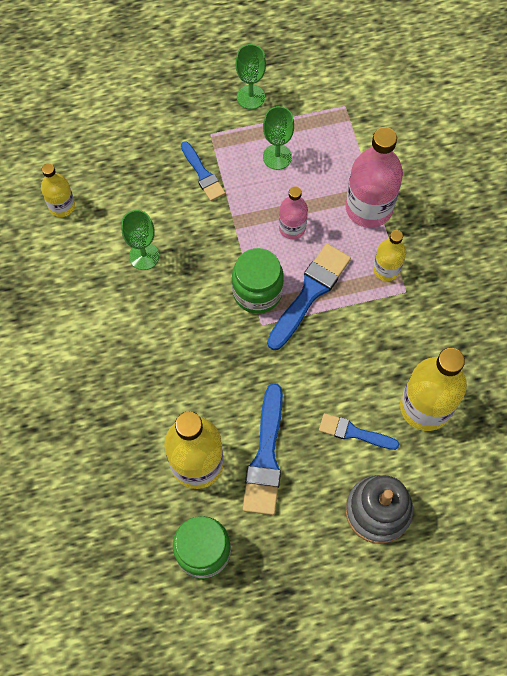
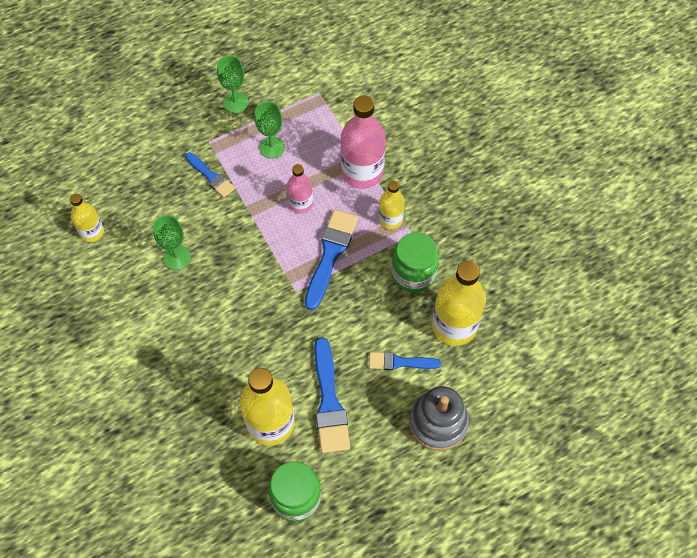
camera: 15 degrees left, 5 degrees down
green jar [232,248,284,314] -> green jar moved to [391,232,439,292]

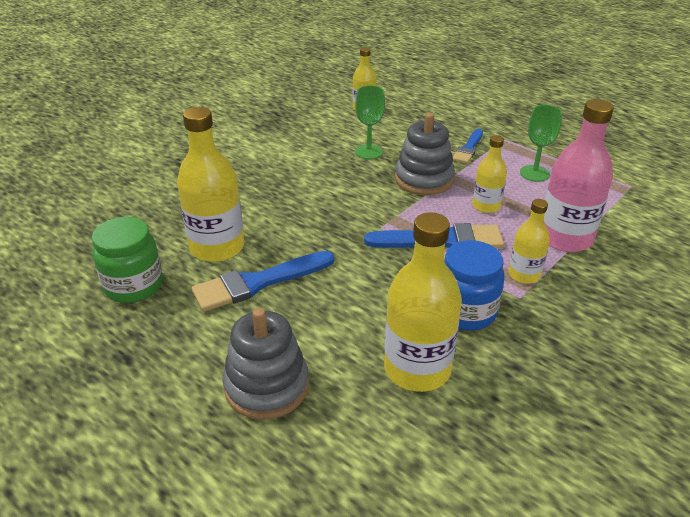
camera: 70 degrees right, 25 degrees down
green goblet [217,56,248,113] -> none
pink bottle [287,164,313,214] -> yellow bottle [472,135,507,213]
blue brush [369,352,441,370] -> none
green jar [391,232,439,292] -> blue jar [444,240,505,331]
none -> grey stacking toy [395,113,455,195]

